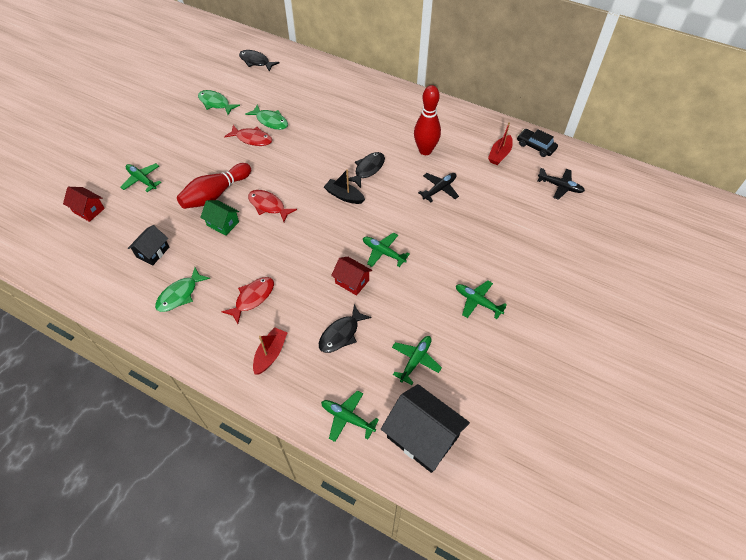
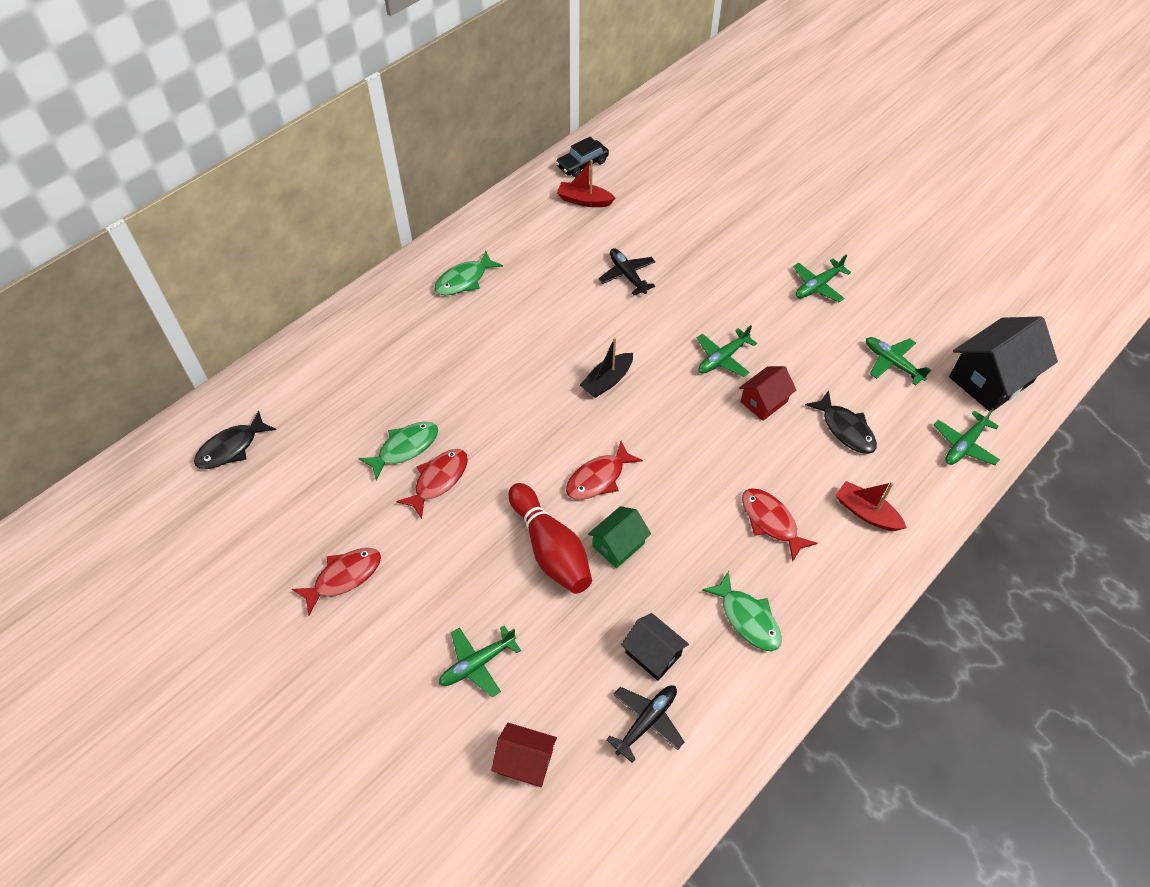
camera: 75 degrees left, 0 degrees up
red house [63,187,105,222] -> red house turned 60 degrees clockwise [491,723,557,787]
green fish [198,90,240,115] -> green fish moved to [434,251,503,295]
black fish [349,152,385,188] -> none
red bowling pin [414,85,441,155] -> none
red boat [488,122,513,165] -> red boat turned 150 degrees clockwise [557,160,615,207]
black plane [537,168,585,200] -> black plane moved to [606,685,684,763]
none -> red fish [292,548,381,615]

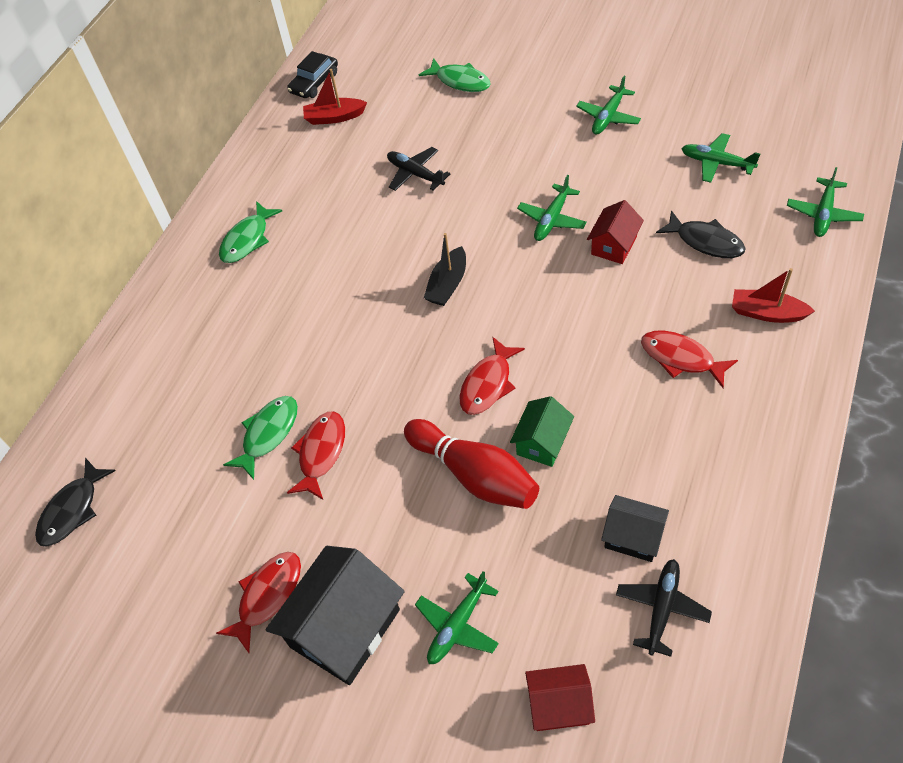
camera: 15 degrees left, 0 degrees up
green fish [702,571,782,651] -> green fish moved to [419,58,491,92]
black house [949,316,1058,411] -> black house moved to [266,546,405,685]

